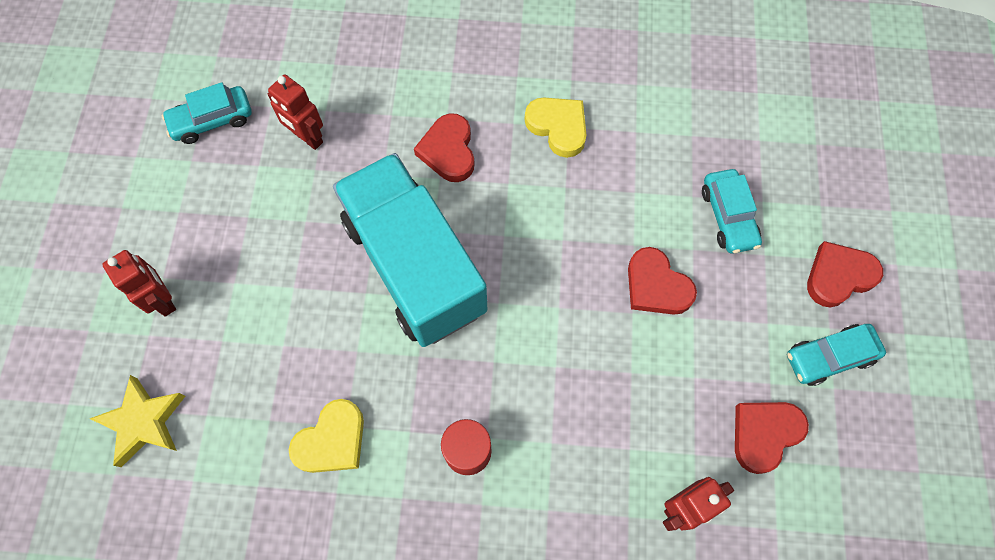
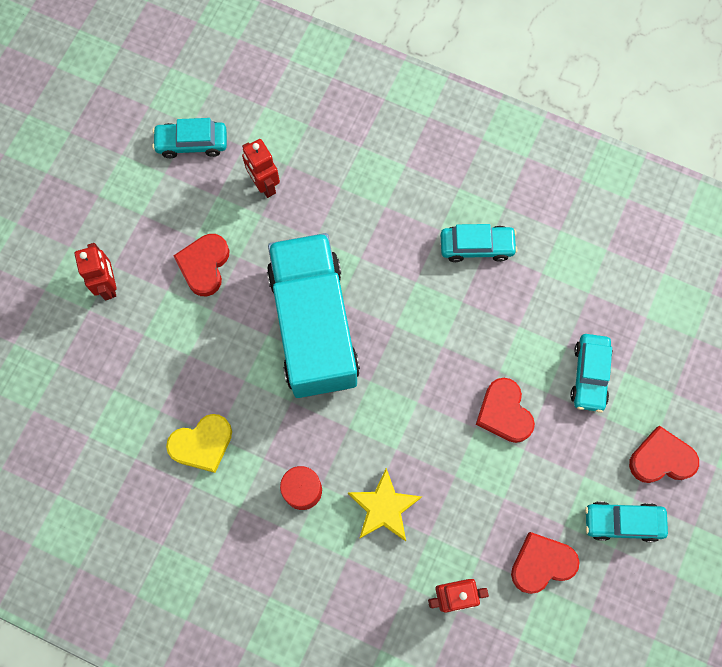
camera: 20 degrees right, 5 degrees up
yellow star [90,375,185,467] -> yellow star moved to [348,468,422,541]
red heart [414,113,475,182] -> red heart moved to [173,234,229,296]
yellow heart [525,97,587,158] -> turquoise car [441,224,518,262]

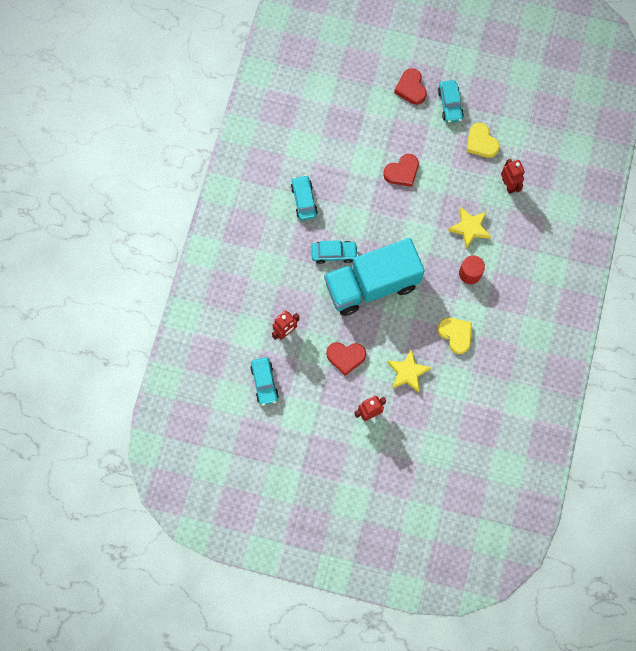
camera: 100 degrees left, 0 degrees up
red heart [511,532,580,594] -> yellow heart [467,123,500,158]
turquoise car [570,334,613,413] -> turquoise car moved to [311,240,358,264]
none -> yellow star [387,349,431,393]

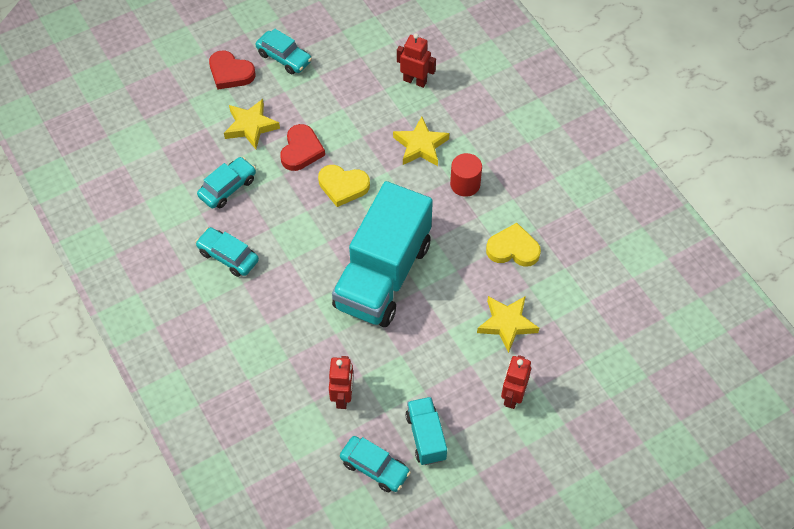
camera: 45 degrees left, 15 degrees down
turquoise car [311,240,358,264] -> turquoise car moved to [197,157,256,208]
red heart [326,342,366,376] -> none
yellow heart [467,123,500,158] -> yellow heart moved to [318,165,370,207]
none -> yellow star [224,99,280,149]
none -> turquoise truck [405,397,447,465]

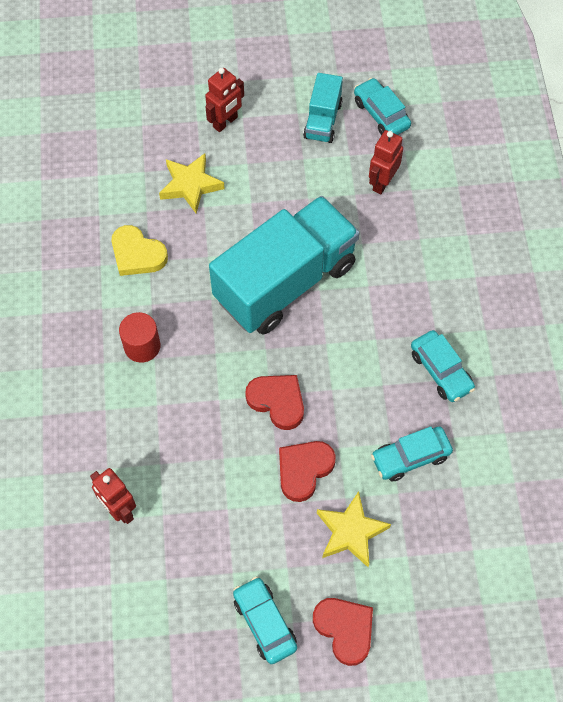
camera: 155 degrees left, 5 degrees up
yellow heart [318,165,370,207] -> red heart [245,375,304,430]
yellow star [393,117,449,166] -> none

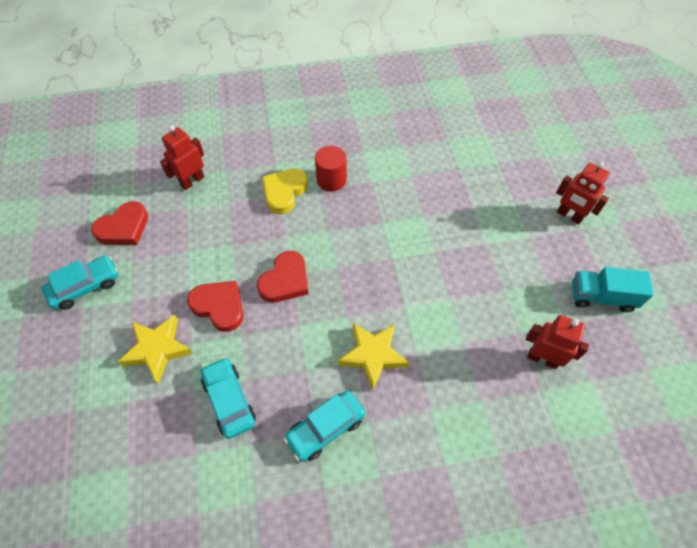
camera: 85 degrees right, 5 degrees down
yellow heart [111,225,168,276] -> yellow heart moved to [262,168,308,214]
yellow star [159,153,225,213] -> yellow star moved to [338,323,409,390]
turquoise truck [209,196,360,334] -> none
red heart [313,598,373,666] -> red heart moved to [91,201,148,245]
turquoise car [354,78,411,135] -> none

